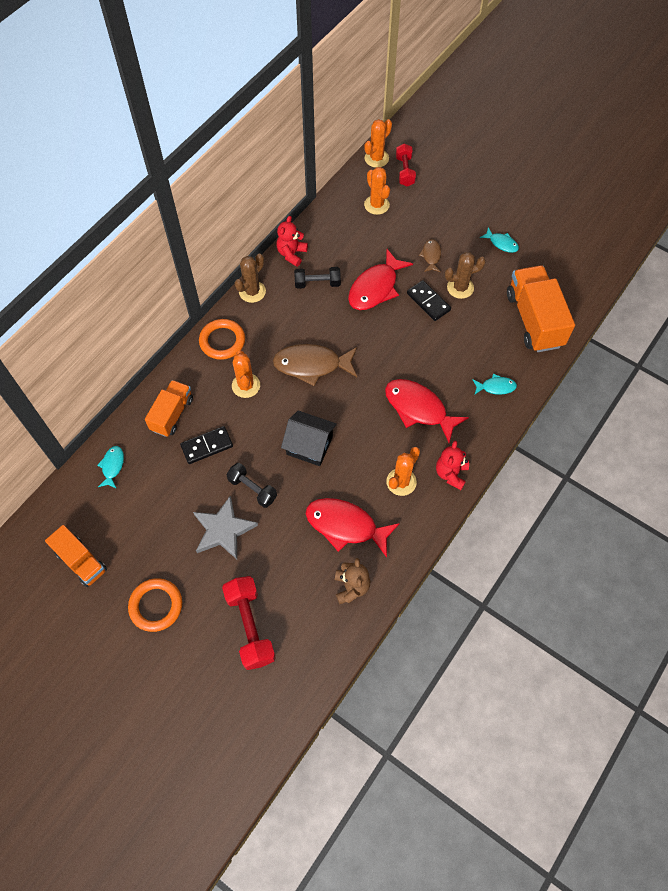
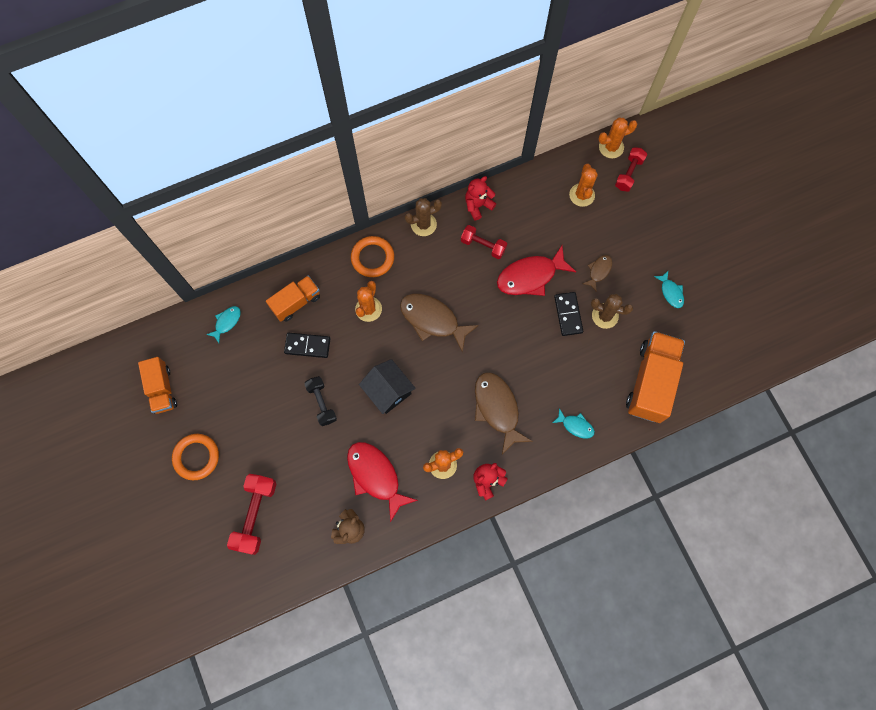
camera: 30 degrees right, 10 degrees up
grey star [193,496,258,559] -> none
black dumbbell [294,267,341,289] -> red dumbbell [461,225,507,259]
red fish [385,379,469,443] -> brown fish [475,372,533,454]

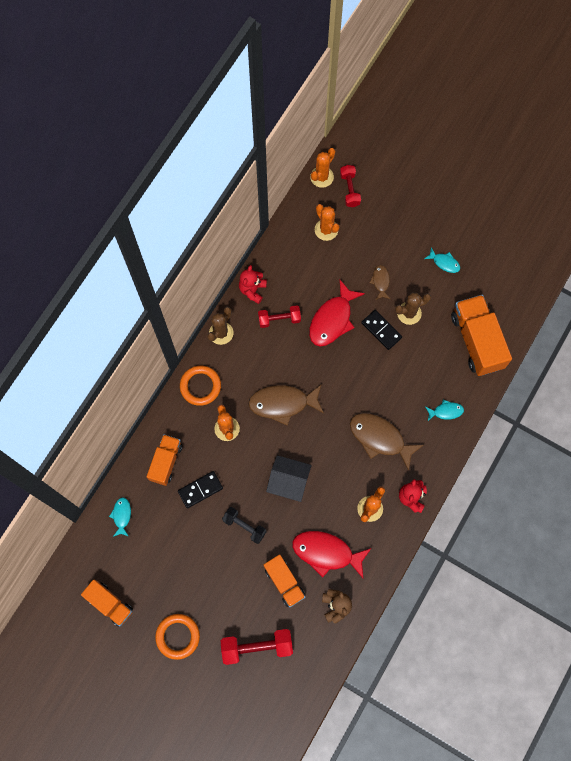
camera: 35 degrees left, 0 degrees up
red dumbbell [227,474,276,555] -> red dumbbell turned 75 degrees counterclockwise [220,629,293,665]
none -> orange truck [264,554,305,608]

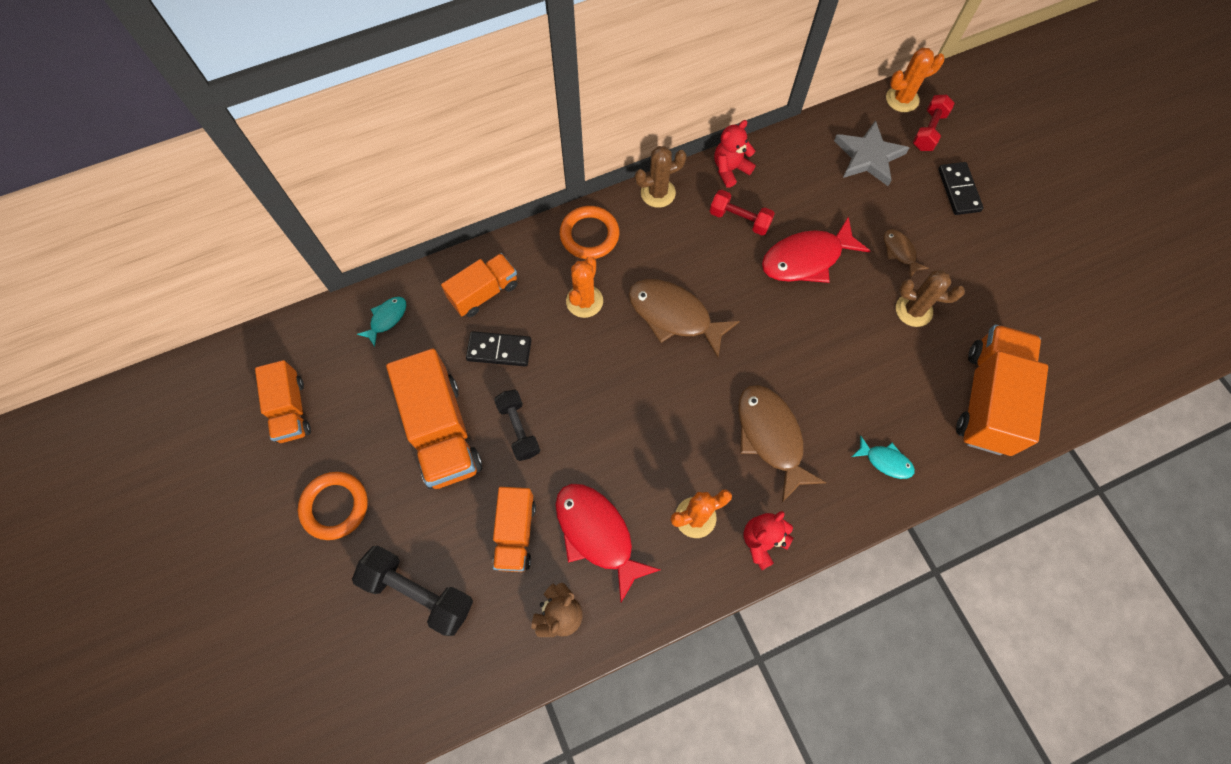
camera: 35 degrees right, 5 degrees down
red dumbbell [220,629,293,665] -> black dumbbell [352,545,473,636]
black house [266,455,312,502] -> none
orange cactus [315,204,339,241] -> grey star [834,120,909,186]
black domino [361,310,402,350] -> black domino moved to [938,162,984,215]
brown fish [369,265,390,300] -> brown fish turned 60 degrees counterclockwise [884,229,929,278]
turquoise fish [424,247,460,273] -> none
none -> orange truck [386,348,482,489]

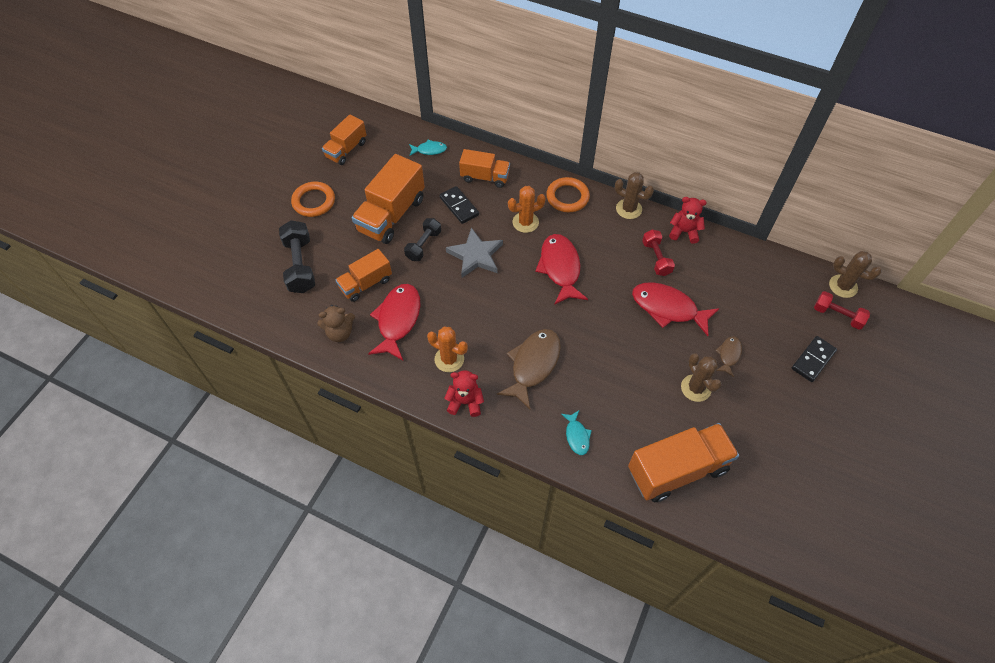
camera: 50 degrees right, 10 degrees down
brown fish [628,279,740,358] -> red fish [535,234,588,305]
grey star [834,120,909,186] -> grey star moved to [446,227,503,278]
orange cactus [886,48,944,112] -> brown cactus [829,251,882,298]
red dumbbell [913,95,955,151] -> red dumbbell turned 45 degrees clockwise [814,291,870,330]

